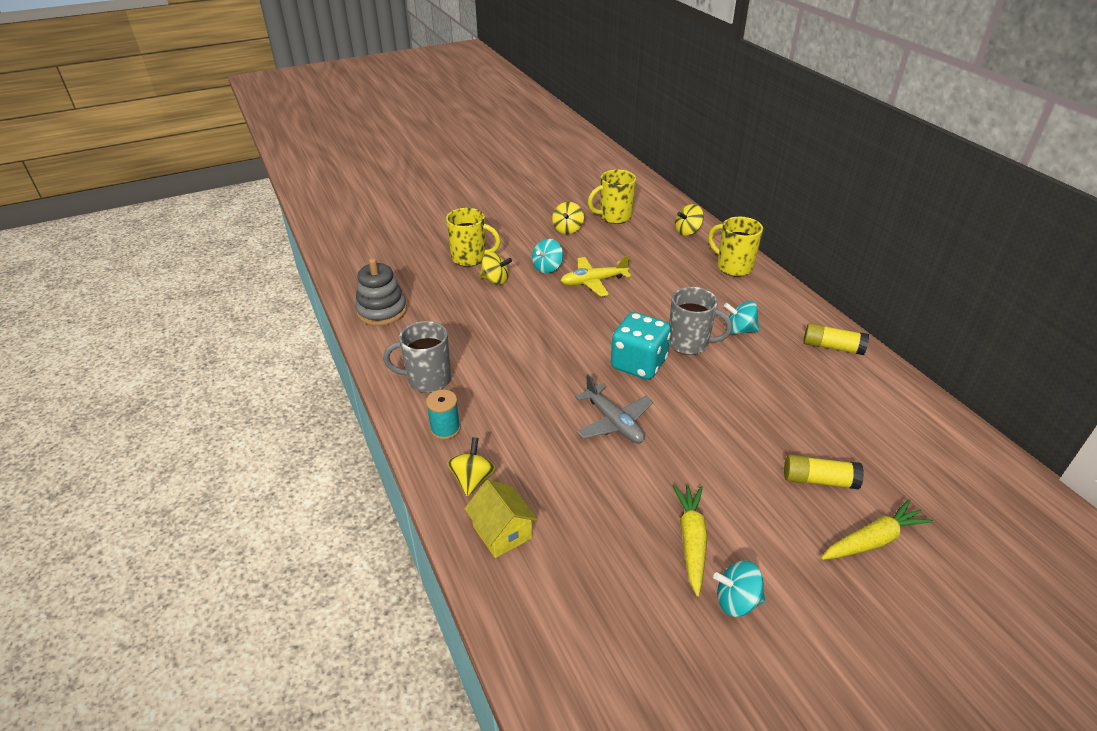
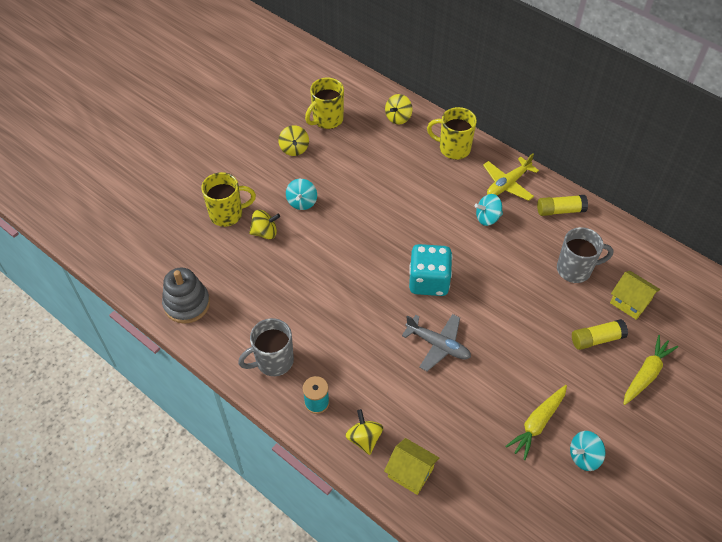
camera: 25 degrees left, 15 degrees up
yellow plane [561,255,631,297] -> yellow plane moved to [483,153,539,201]
grey mug [669,287,732,355] -> grey mug moved to [557,227,614,283]
yellow carrot [673,485,707,596] -> yellow carrot turned 120 degrees counterclockwise [505,385,567,460]
none -> yellow house [610,271,660,320]

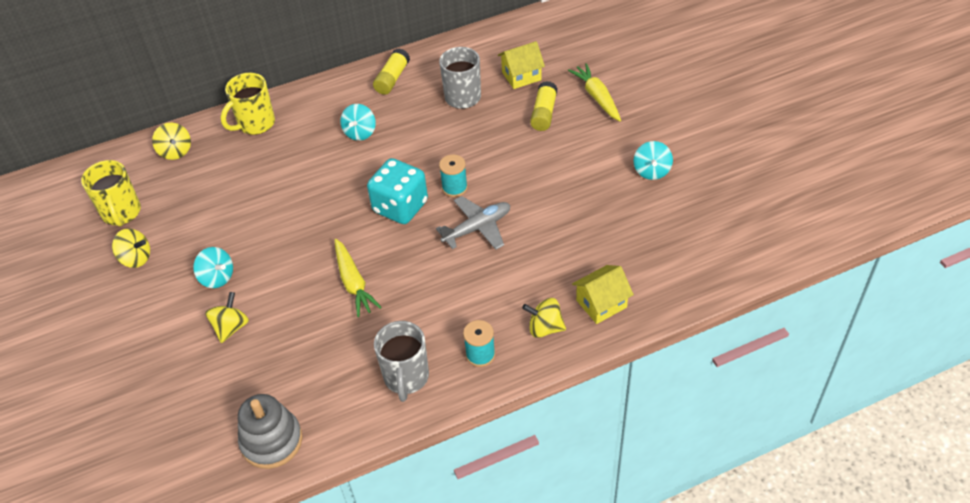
camera: 60 degrees left, 5 degrees down
yellow mug [201,172,256,227] -> none
yellow plane [483,153,539,201] -> none
yellow carrot [505,385,567,460] -> yellow carrot moved to [335,239,382,317]
none -> turquoise spool [439,155,468,197]

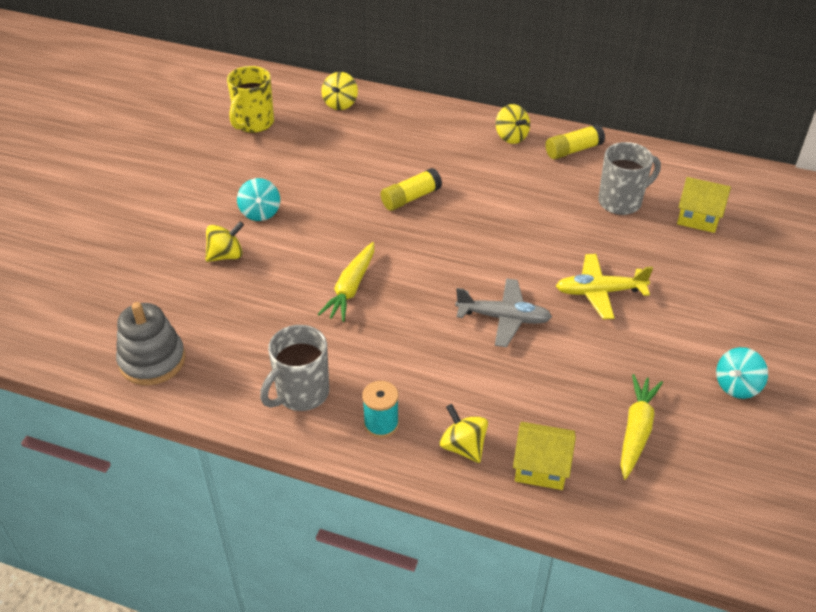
camera: 40 degrees right, 5 degrees down
yellow spinning top [112,228,150,268] -> yellow spinning top moved to [496,104,530,144]
yellow mug [221,73,275,135] -> none
turquoise spinning top [340,104,376,141] -> none
turquoise dice [367,158,428,224] -> none
turquoise spool [439,155,468,197] -> none
yellow glue stick [530,81,558,131] -> yellow glue stick moved to [381,168,442,211]
yellow carrot [568,63,621,121] -> yellow carrot moved to [621,374,663,480]
none -> yellow plane [556,254,653,319]

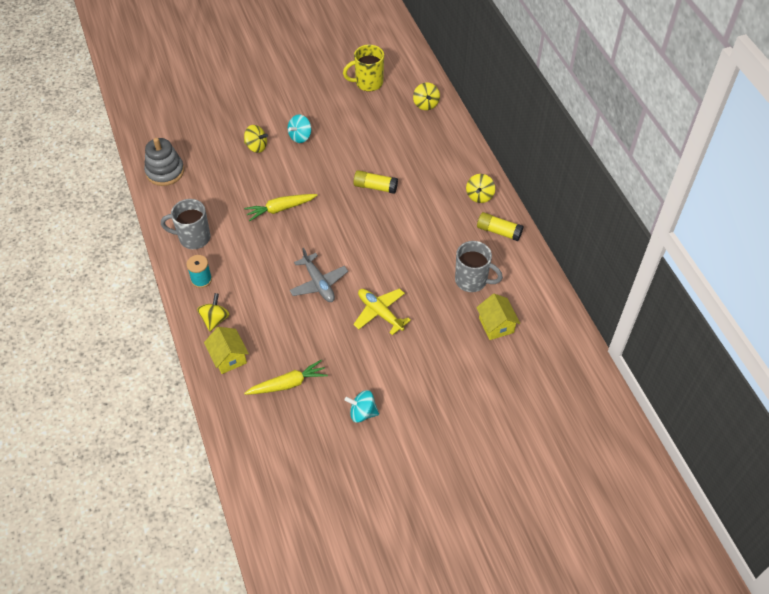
camera: 50 degrees right, 10 degrees up
yellow spinning top [321,72,358,110] -> yellow spinning top turned 75 degrees counterclockwise [413,82,440,110]

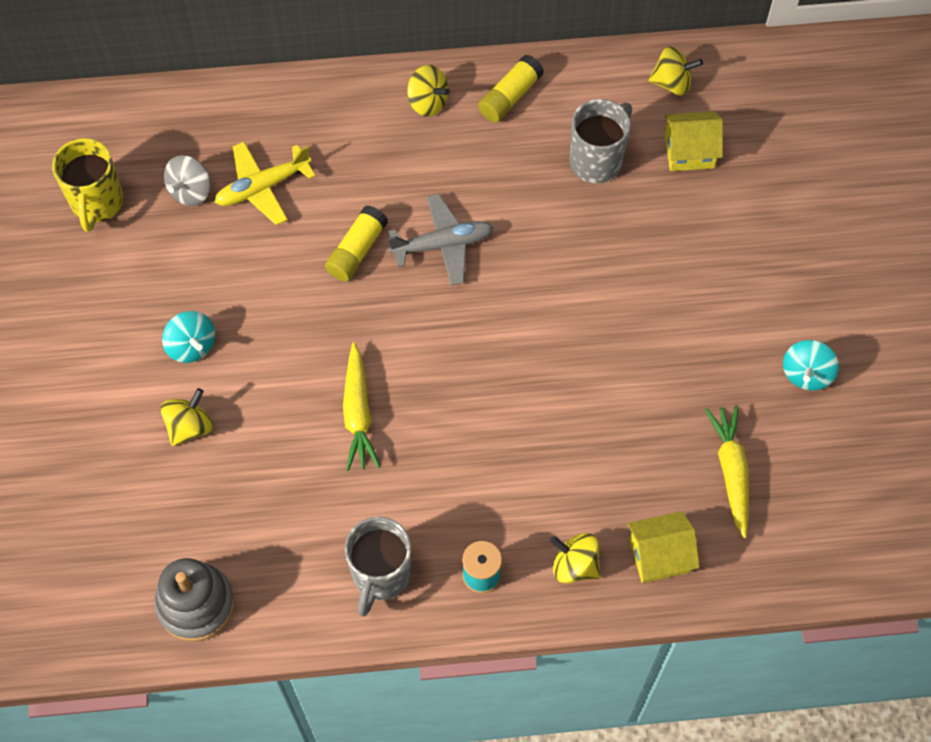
camera: 75 degrees left, 10 degrees up
grey plane [290,248,348,302] -> grey plane moved to [388,194,494,286]
yellow plane [353,288,411,335] -> yellow plane moved to [215,142,316,225]
yellow spinning top [413,82,440,110] -> yellow spinning top moved to [648,46,703,95]
none -> grey spinning top [164,155,211,206]

